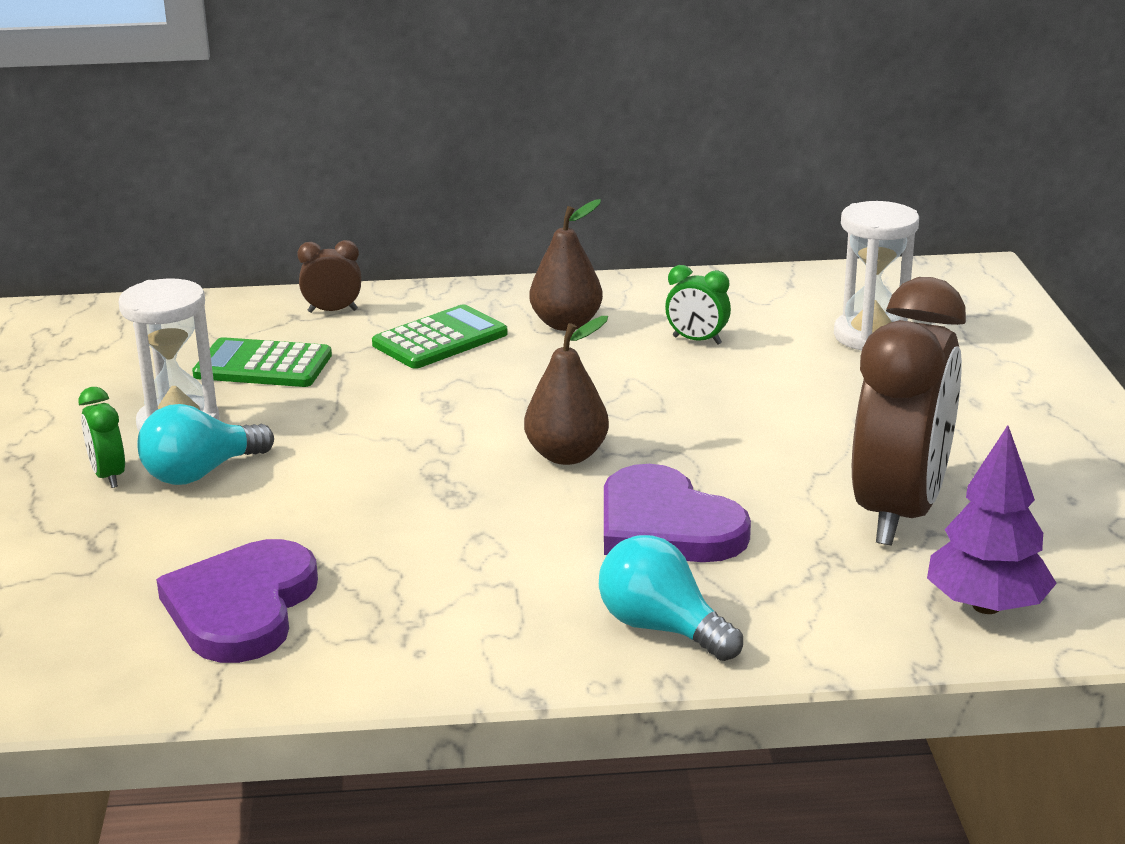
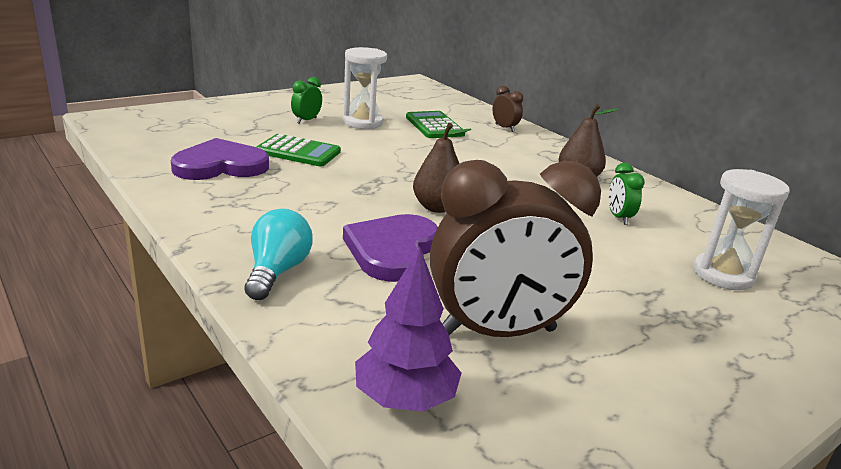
camera: 55 degrees right, 0 degrees up
turquoise light bulb [137,404,274,485] -> none
green calculator [372,304,508,369] -> green calculator moved to [257,134,341,167]

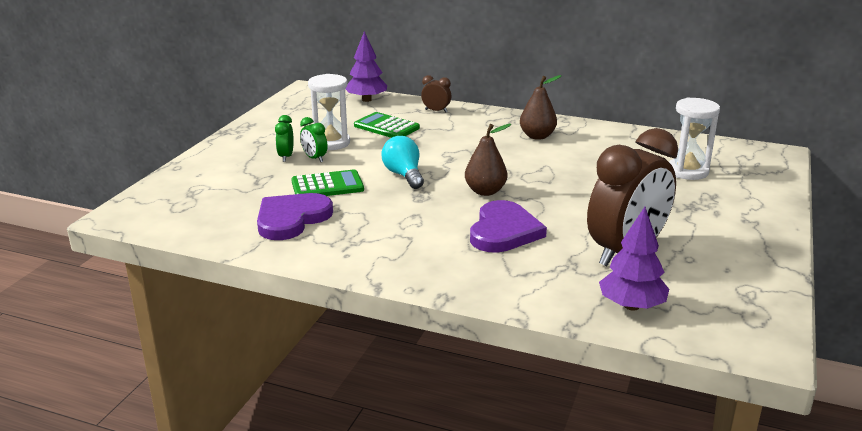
camera: 30 degrees left, 0 degrees up
turquoise light bulb [244,209,313,300] -> turquoise light bulb moved to [381,136,424,189]
purple heart [343,214,438,282] -> purple heart turned 150 degrees counterclockwise [470,200,547,253]
green clock [609,163,645,225] -> green clock moved to [300,117,328,162]
none -> purple tree [345,31,387,102]

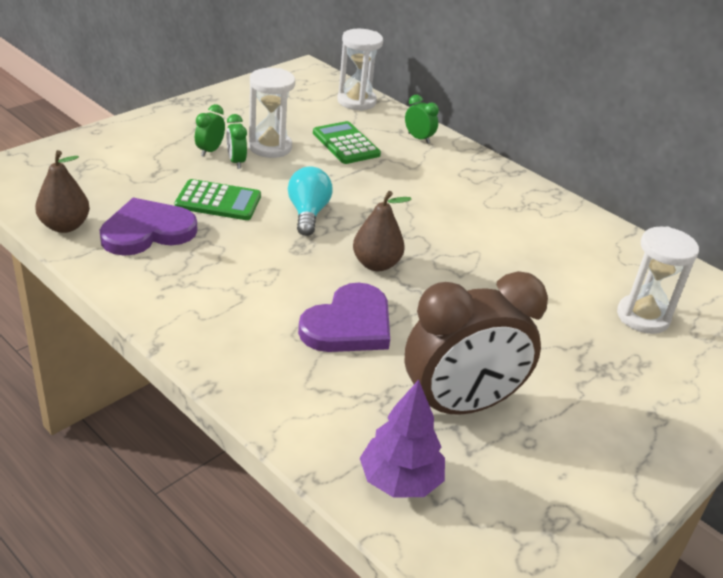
camera: 20 degrees right, 10 degrees up
purple tree [345,31,387,102] -> white hourglass [337,29,383,111]
brown clock [421,75,452,112] -> green clock [405,95,439,144]
brown pear [520,75,562,140] -> brown pear moved to [35,150,90,233]

